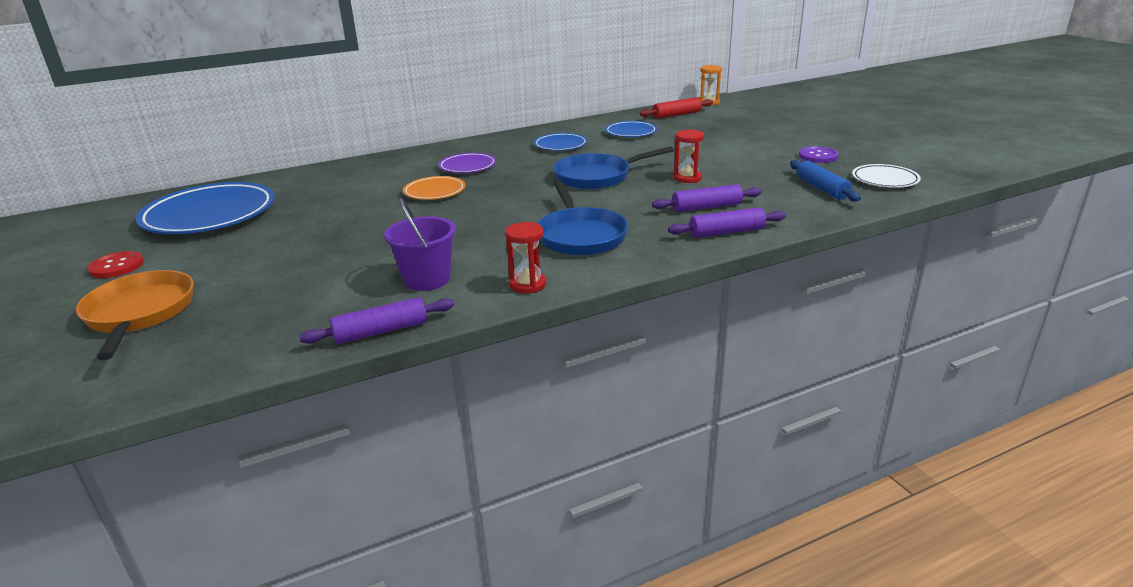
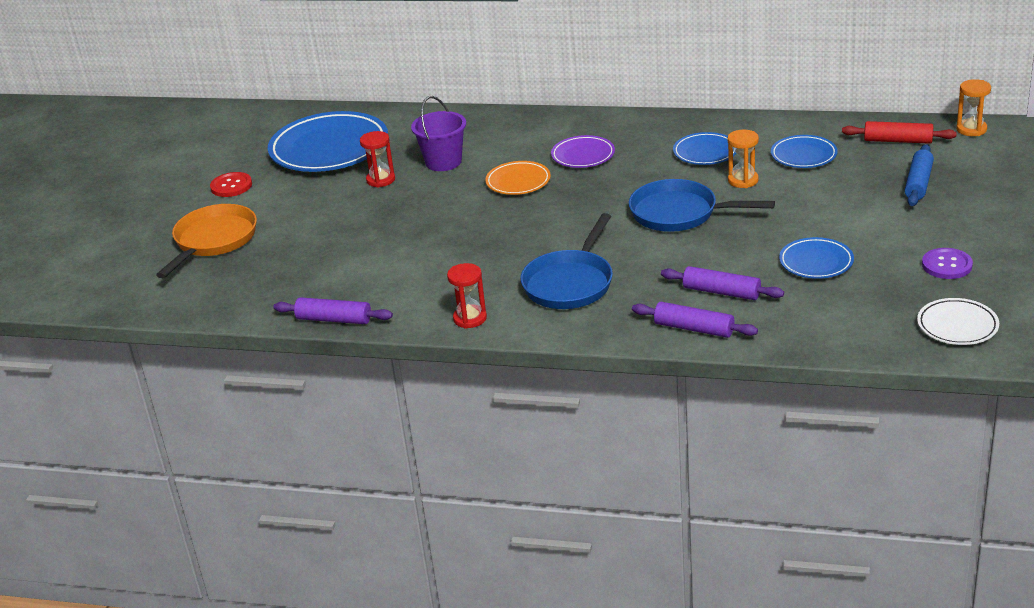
camera: 40 degrees right, 5 degrees up
purple bucket [384,198,456,291] -> purple bucket moved to [411,96,466,171]
red hourglass [674,130,704,183] -> red hourglass moved to [360,131,395,188]
blue rolling pin [790,160,861,202] -> blue rolling pin moved to [904,144,934,206]
none -> orange hourglass [727,129,759,188]
none -> blue plate [779,237,854,279]

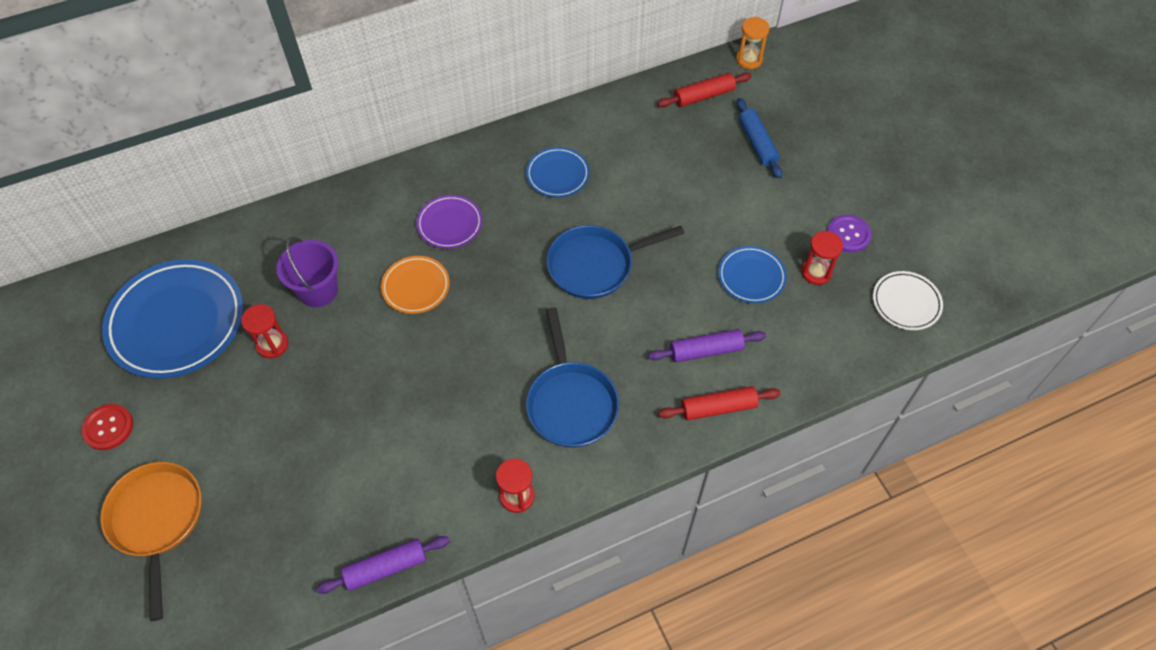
camera: 40 degrees left, 25 degrees up
purple rolling pin [632,302,758,338] -> red rolling pin [658,386,781,421]
orange hourglass [727,129,759,188] -> none
blue plate [771,135,838,168] -> none
none -> red hourglass [801,231,843,285]

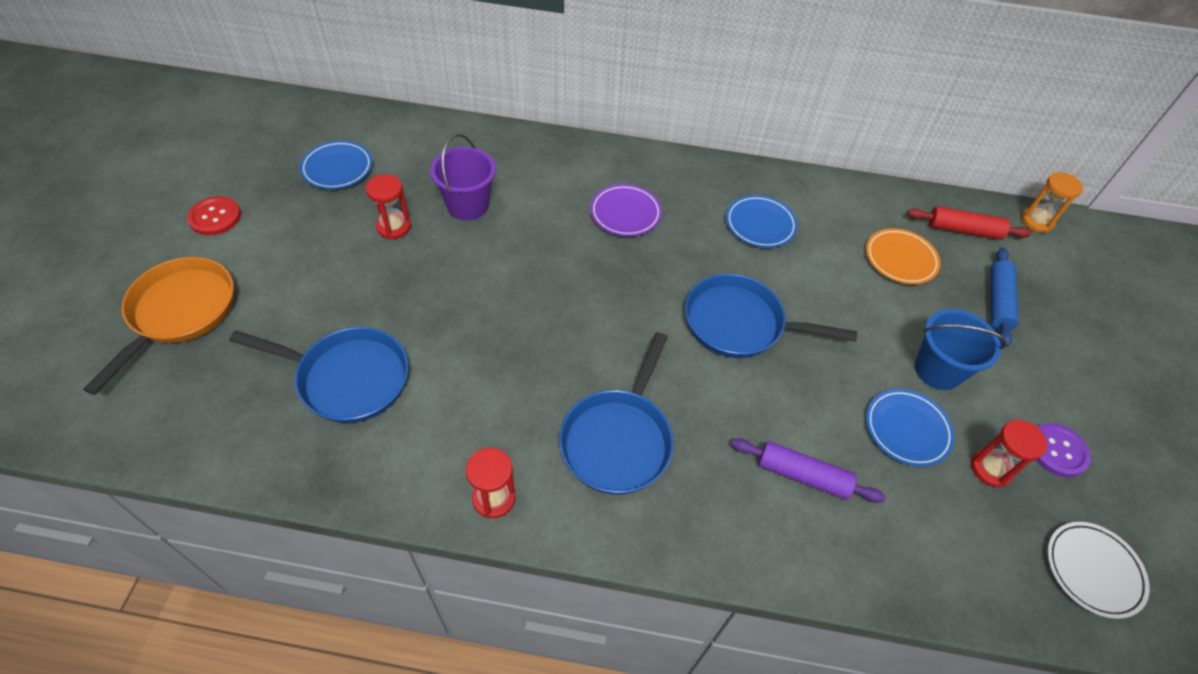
camera: 30 degrees right, 5 degrees down
blue plate [102,259,243,379] -> blue plate [300,141,372,189], size x0.51
purple rolling pin [316,536,450,594] -> none
orange plate [381,256,450,314] -> orange plate moved to [866,228,941,284]
red rolling pin [658,386,781,421] -> none
none -> blue pan [229,327,409,423]
none -> blue bucket [915,309,1007,390]

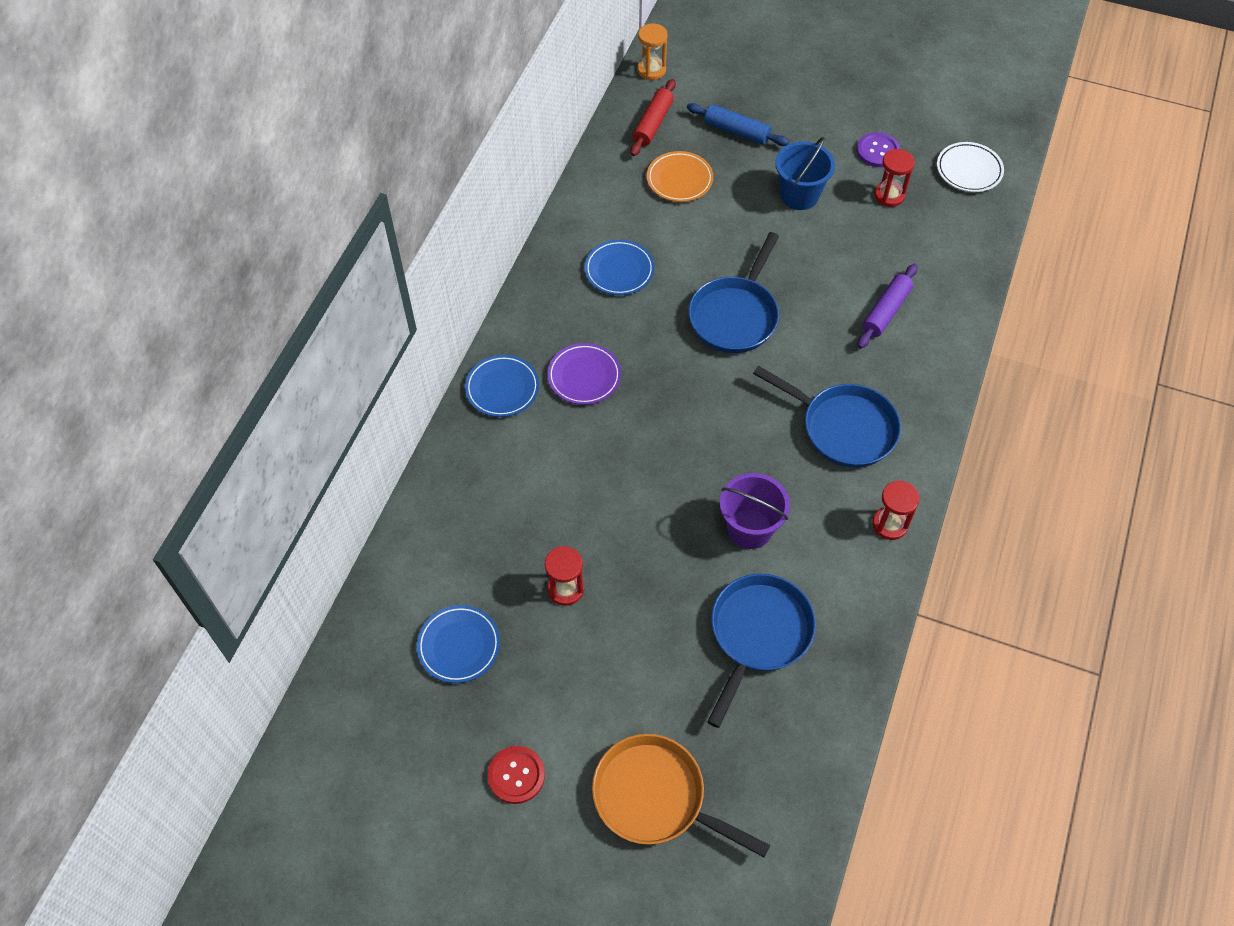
camera: 75 degrees left, 5 degrees up
purple bucket [430,134,496,221] -> purple bucket moved to [720,473,790,549]
blue plate [866,389,954,467] -> blue plate moved to [465,355,539,417]

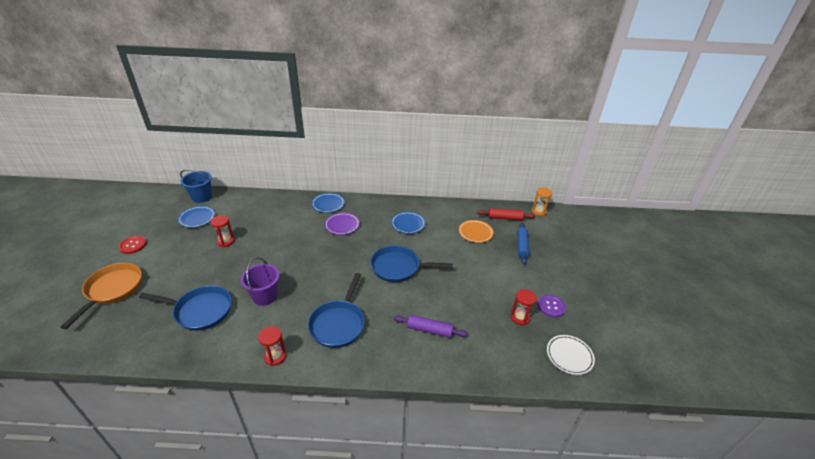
camera: 70 degrees right, 20 degrees down
blue bucket [775,137,835,210] -> blue bucket moved to [180,169,212,203]

